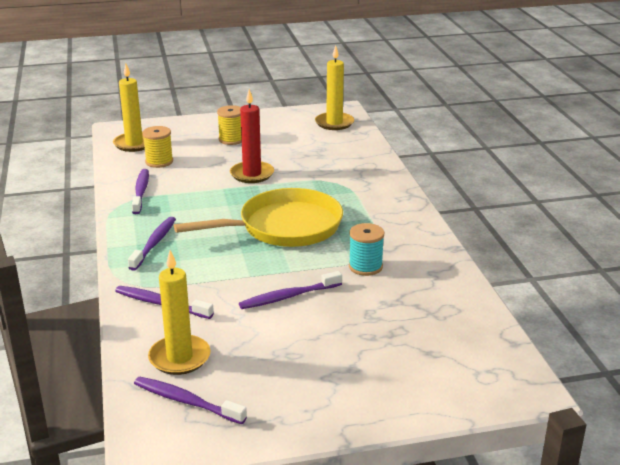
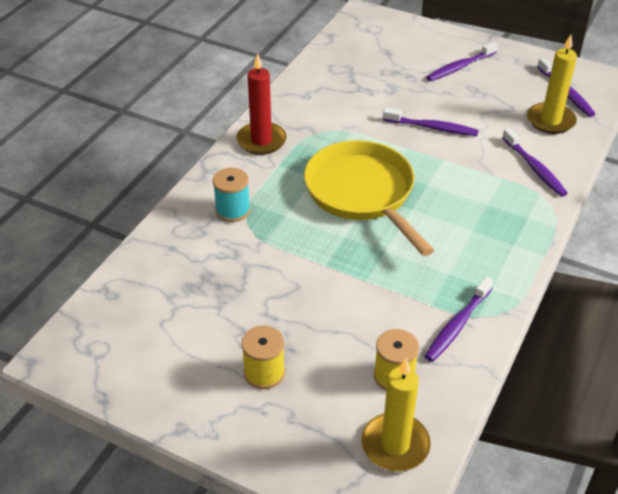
camera: 140 degrees left, 15 degrees up
purple toothbrush [128,217,176,271] -> purple toothbrush moved to [426,41,498,81]
yellow pan [174,188,343,247] -> yellow pan turned 45 degrees clockwise [304,140,434,256]
red candle [230,89,274,183] -> red candle moved to [236,53,286,155]
yellow candle [315,45,354,130] -> none
turquoise spool [349,223,384,276] -> turquoise spool moved to [213,168,250,222]

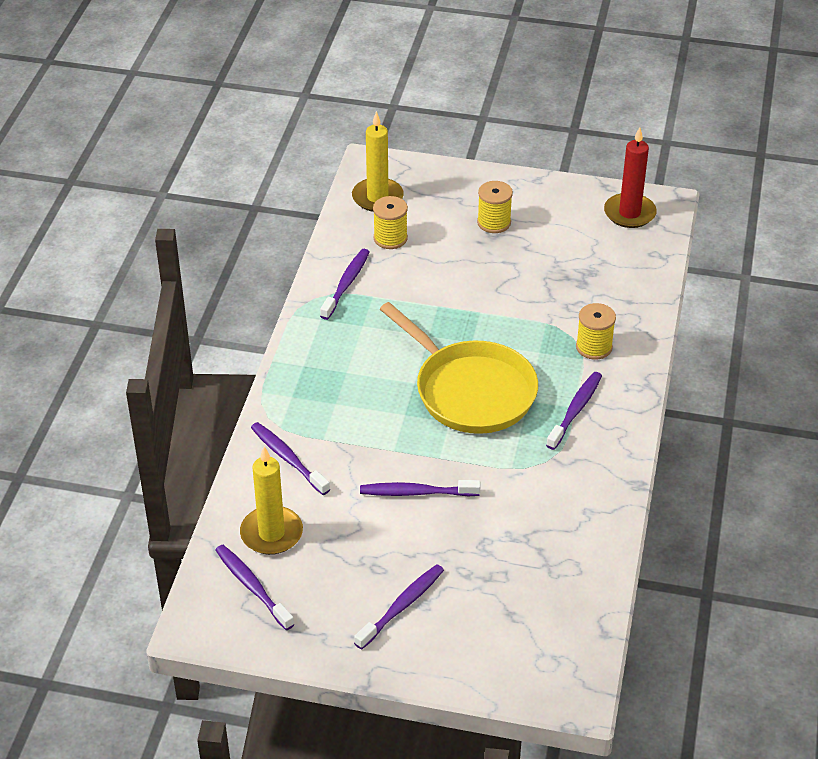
camera: 165 degrees right, 0 degrees up
turquoise spool [213,168,250,222] -> yellow spool [576,303,616,360]
red candle [236,53,286,155] -> red candle moved to [604,127,657,228]
none -> purple toothbrush [546,372,602,450]

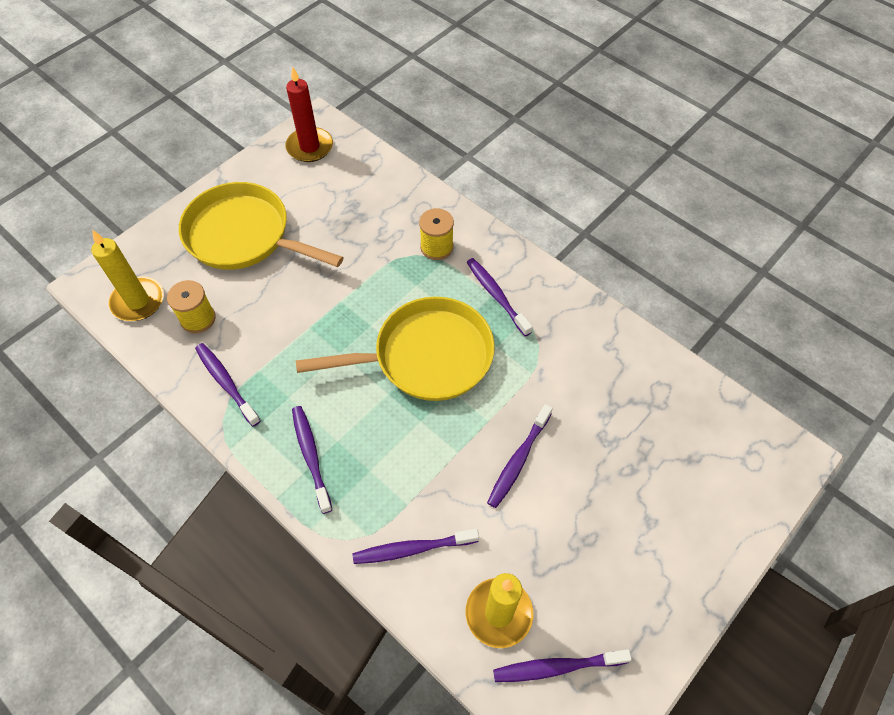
camera: 60 degrees left, 15 degrees up
purple toothbrush [354,564,444,649] -> purple toothbrush moved to [292,406,332,514]
yellow spool [477,181,513,233] -> yellow pan [179,182,344,270]

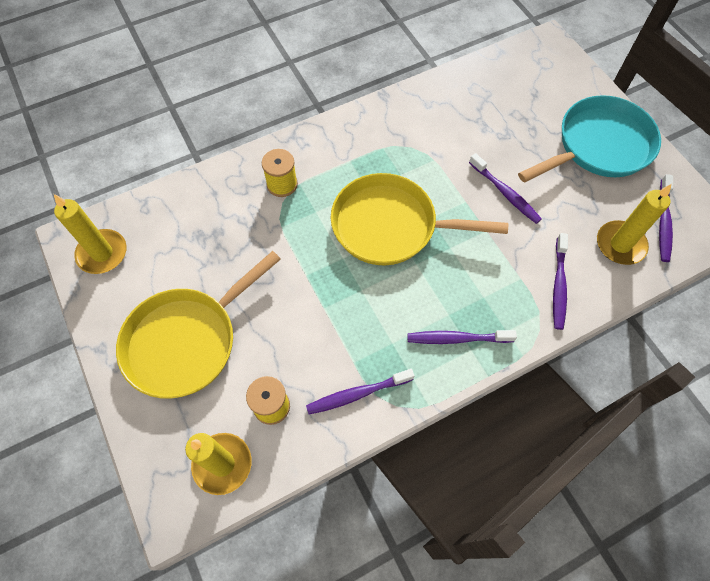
camera: 70 degrees left, 5 degrees up
red candle [285,66,333,162] -> yellow candle [54,194,127,274]
yellow pan [296,297,495,401] -> yellow pan turned 90 degrees counterclockwise [331,173,508,265]
purple toothbrush [467,258,533,336] -> none
none -> turquoise pan [518,95,661,183]

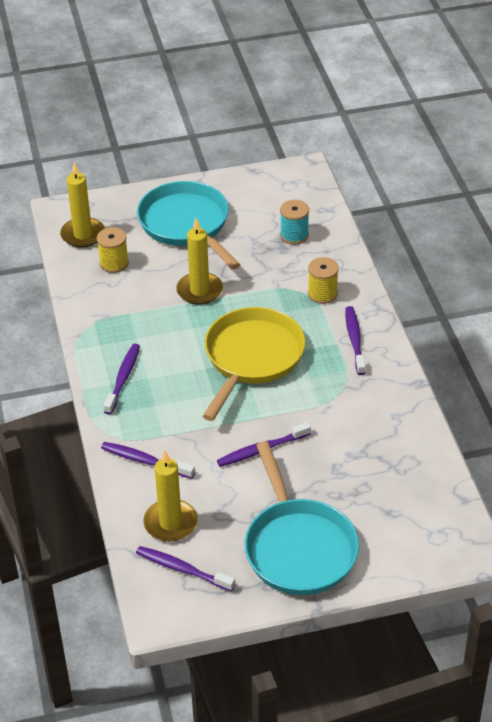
camera: 105 degrees right, 20 degrees down
yellow candle [54,194,127,274] -> yellow candle moved to [176,218,223,305]
yellow pan [116,251,281,399] -> turquoise pan [137,181,241,270]
purple toothbrush [306,369,415,414] -> purple toothbrush moved to [345,306,366,375]
none -> turquoise spool [280,200,309,245]

